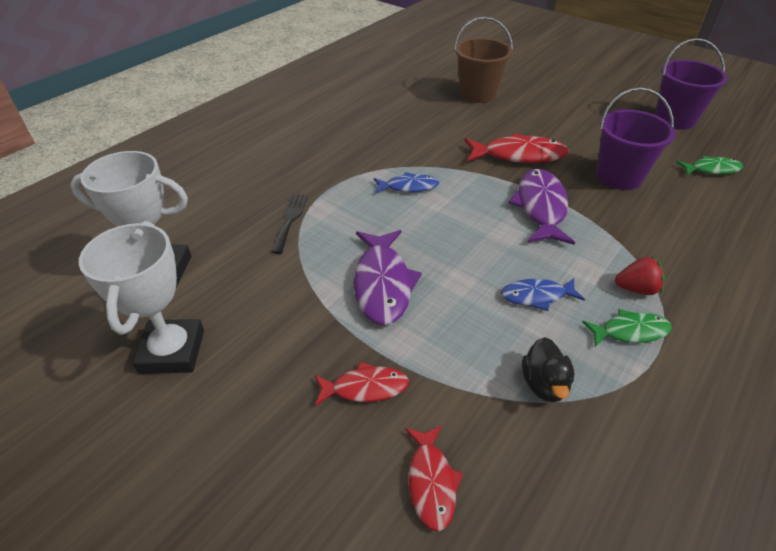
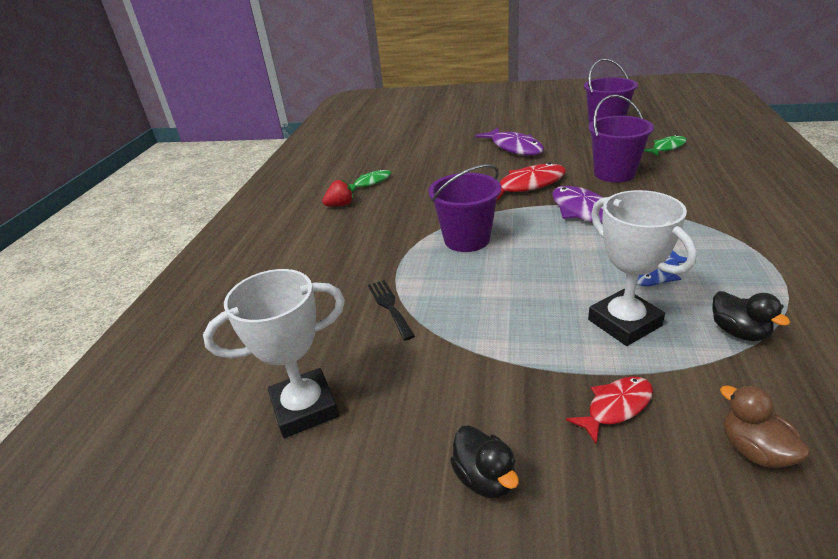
camera: 25 degrees left, 10 degrees down
white trophy [79,221,204,374] -> white trophy moved to [588,190,697,346]
purple fish [354,230,422,325] -> purple fish moved to [475,127,544,156]
blue fish [374,172,439,194] -> purple bucket [429,164,501,252]
red fish [405,426,463,532] -> brown duck [720,385,811,468]
brown bucket [454,17,513,103] -> none
green fish [582,309,672,347] -> green fish moved to [349,169,391,192]
red strawberry [615,256,665,295] -> red strawberry moved to [322,179,354,206]
none -> black duck [450,425,519,498]

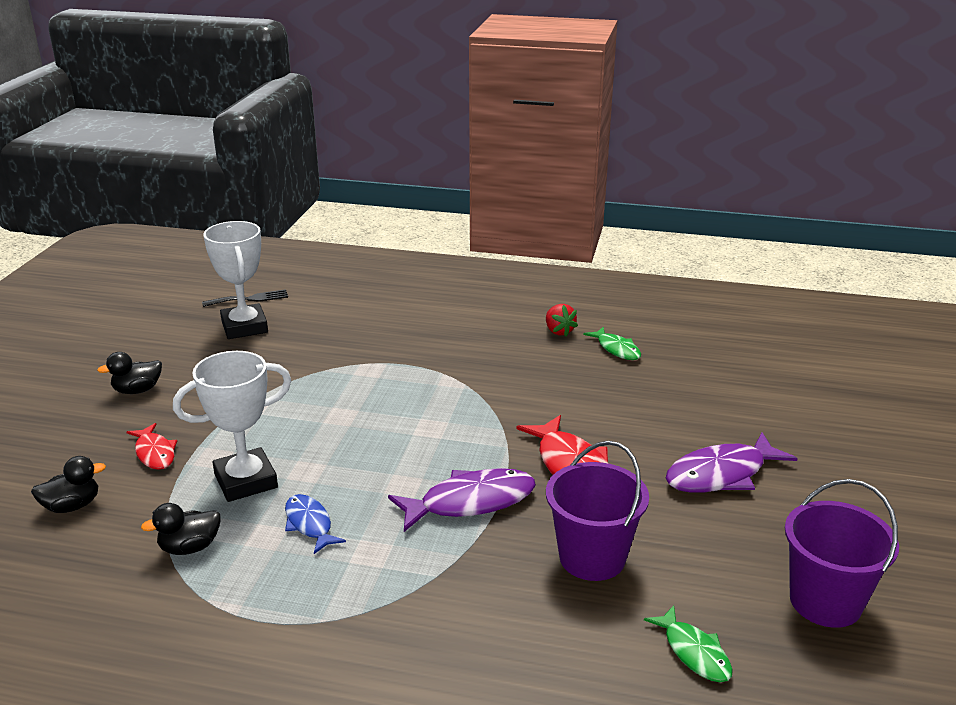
camera: 90 degrees right, 5 degrees down
black fork [368,280,415,341] -> black fork moved to [202,289,288,307]
purple bucket [429,164,501,252] -> none
brown duck [720,385,811,468] -> black duck [31,456,106,513]

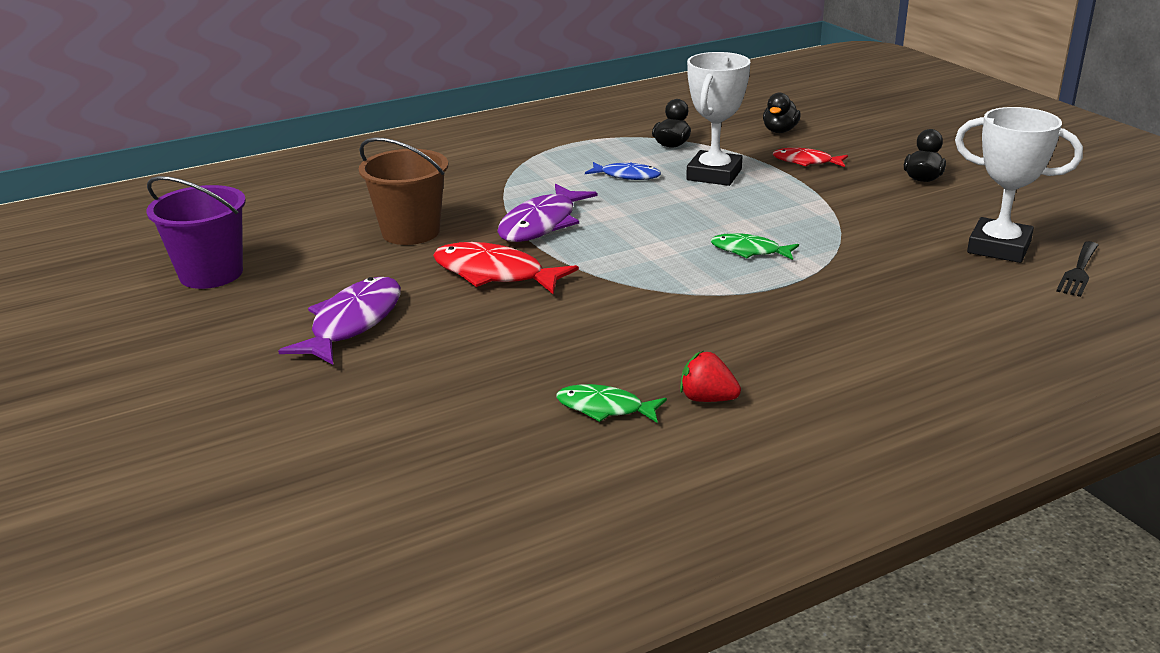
camera: 140 degrees right, 0 degrees up
purple bucket [546,441,649,581] -> brown bucket [359,137,448,245]
green fish [644,605,733,682] -> green fish moved to [711,233,799,260]

